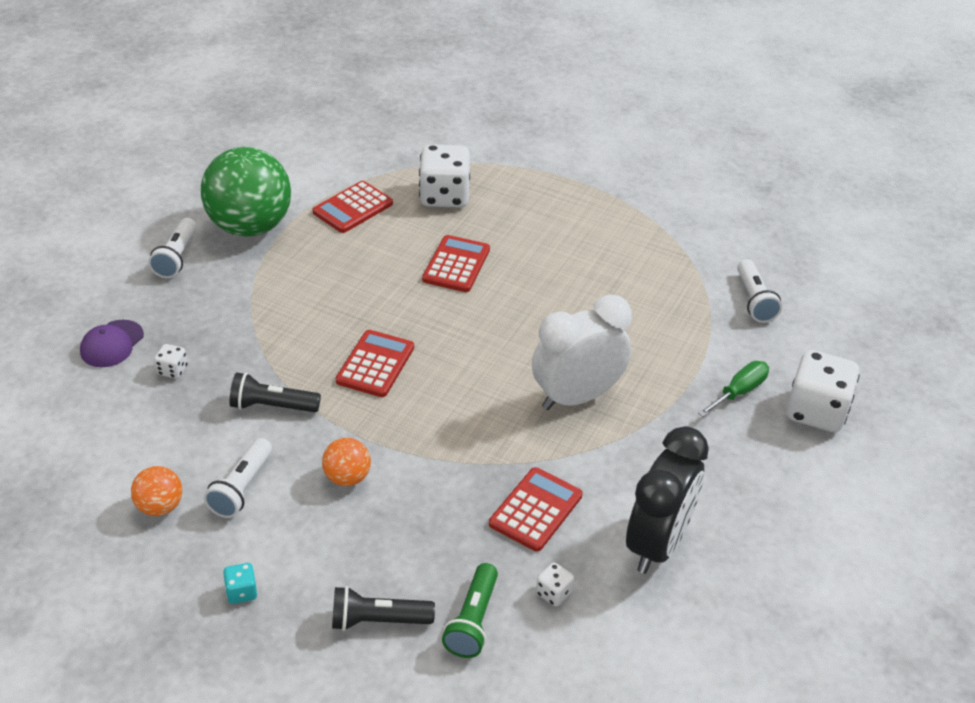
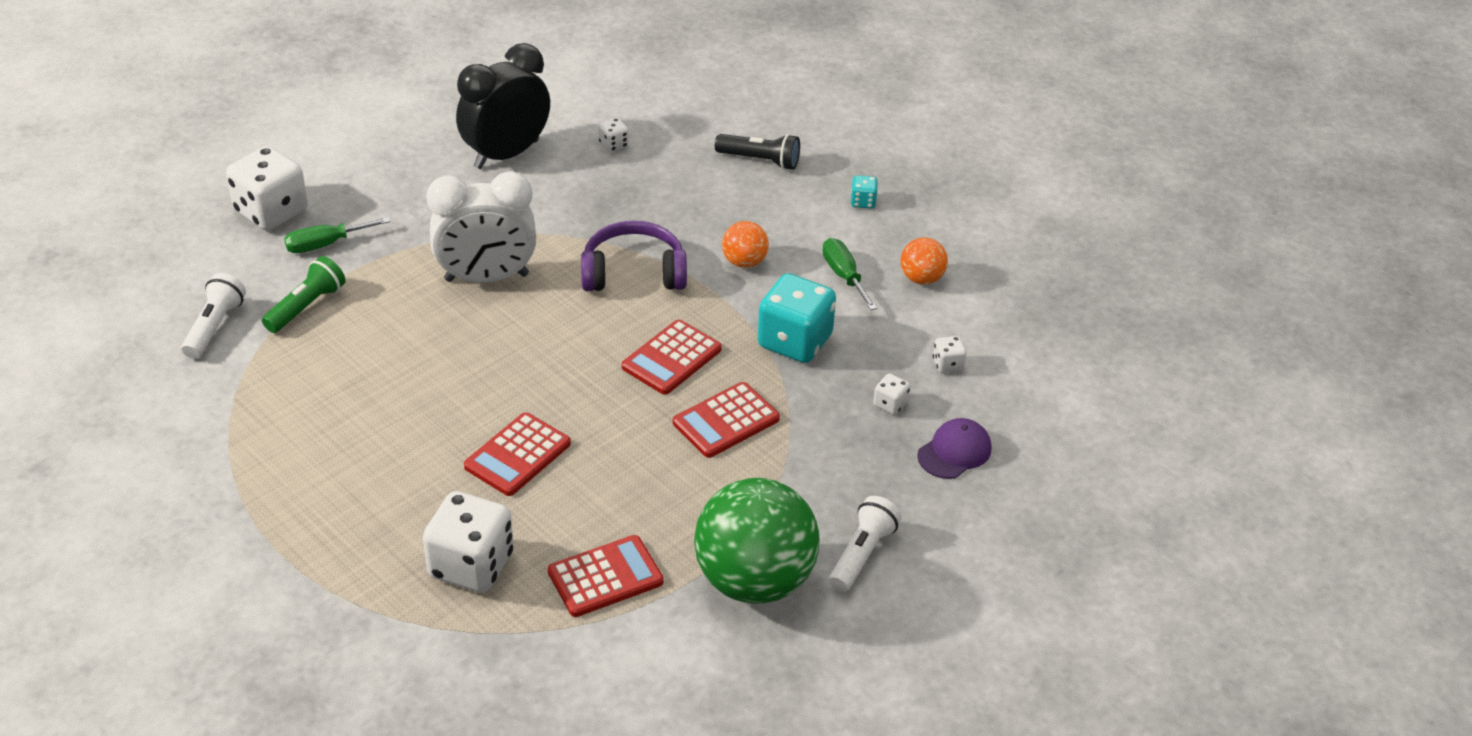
camera: 160 degrees left, 0 degrees up
white flashlight [204,438,272,518] -> green screwdriver [822,238,877,310]
black flashlight [229,372,321,412] -> turquoise dice [758,273,836,363]
green flashlight [442,563,498,658] -> green flashlight moved to [262,256,346,333]
red calculator [489,467,583,552] -> red calculator moved to [673,382,780,458]
none -> purple headphones [581,221,687,291]
none -> white dice [933,336,967,373]

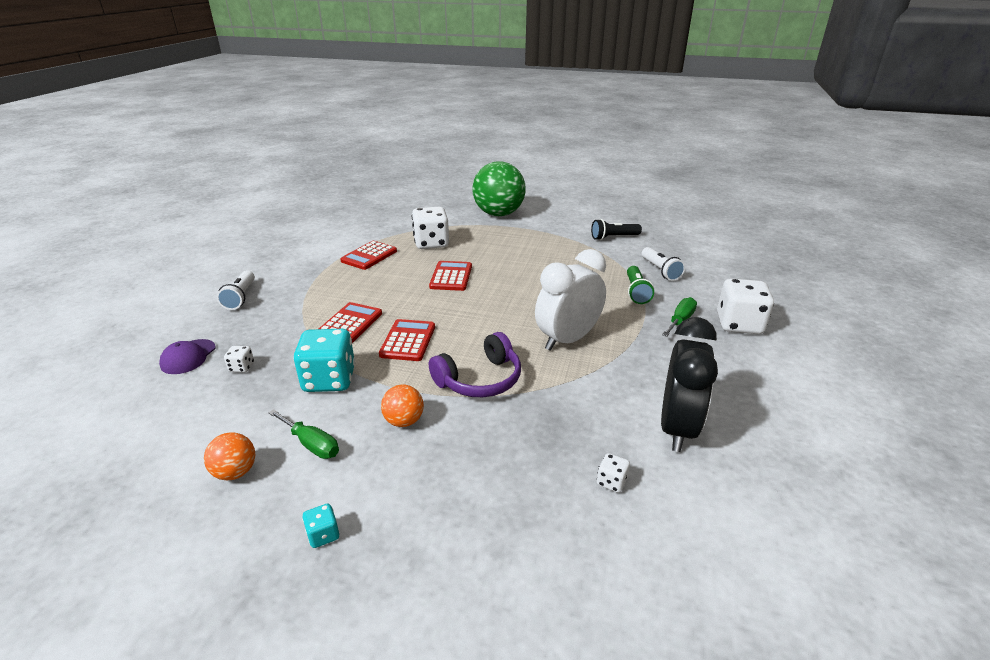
camera: 150 degrees right, 10 degrees down
green ball [694,478,820,604] -> green ball moved to [472,161,526,216]
black flashlight [715,134,800,170] -> black flashlight moved to [591,219,642,240]
white dice [933,336,967,373] -> none

